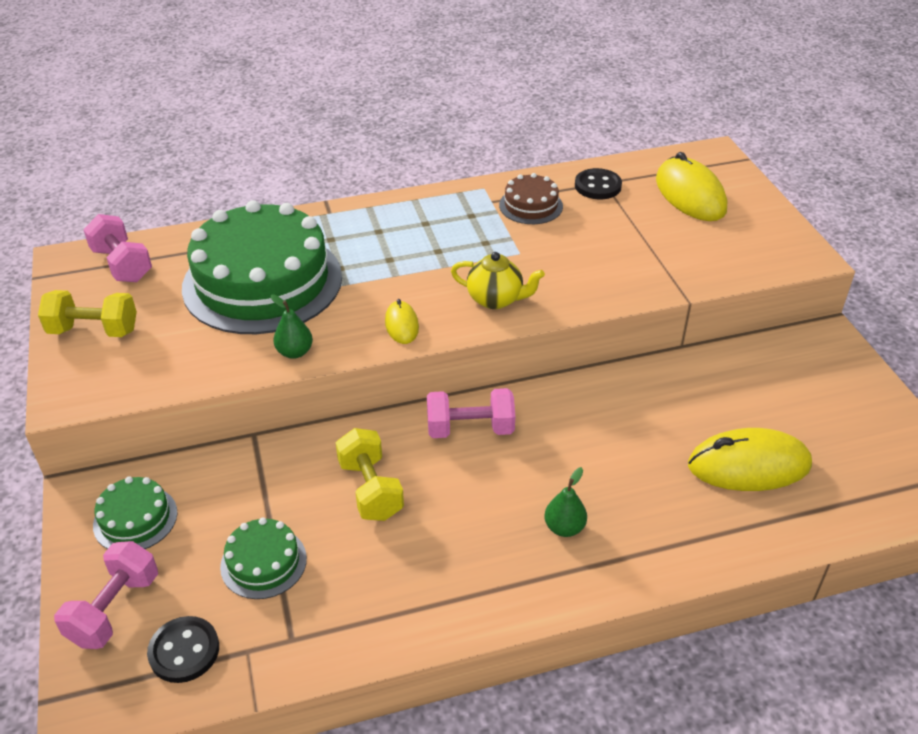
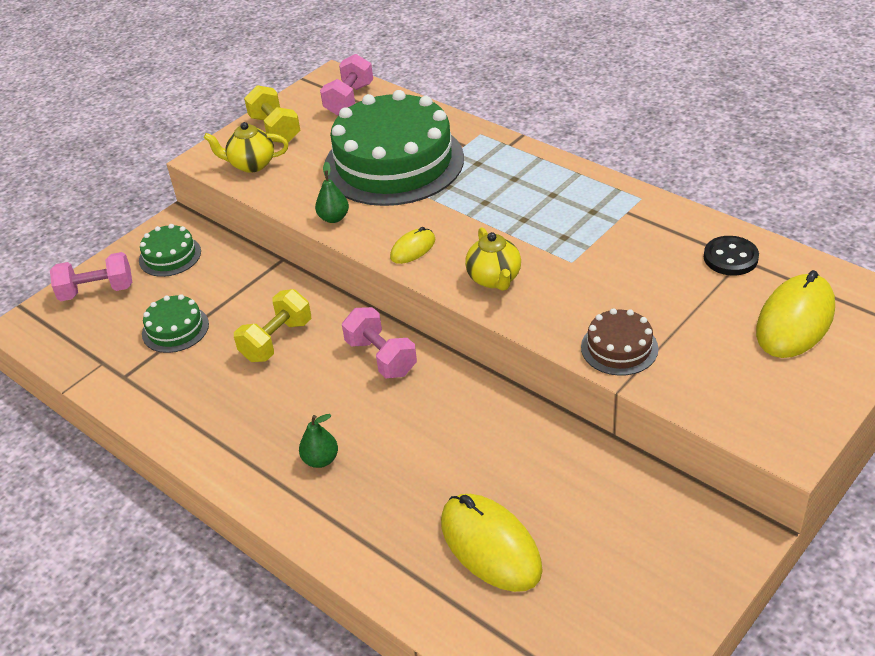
camera: 60 degrees right, 0 degrees up
black button [147,616,219,683] -> none
brown cake [499,173,563,224] -> brown cake moved to [581,308,659,376]
none -> yellow teapot [204,122,288,173]

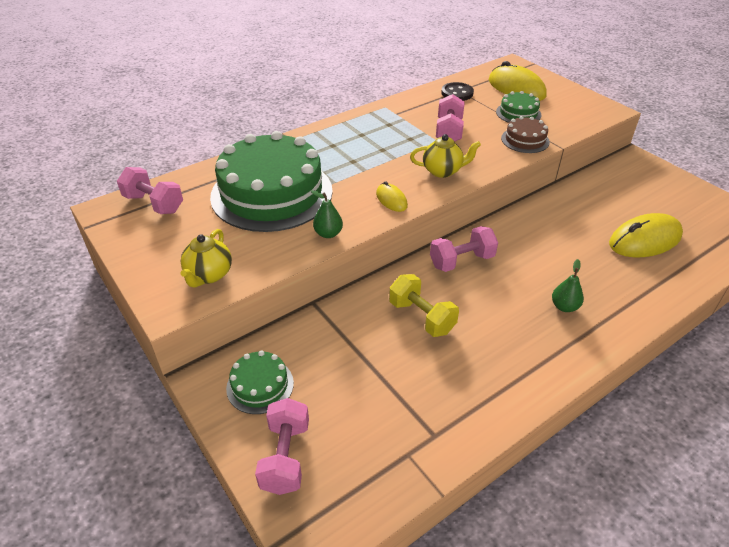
camera: 80 degrees left, 0 degrees up
green cake [142,294,209,353] -> green cake moved to [496,91,541,123]
yellow dumbbell [244,85,301,143] -> none
none -> pink dumbbell [436,94,464,142]

